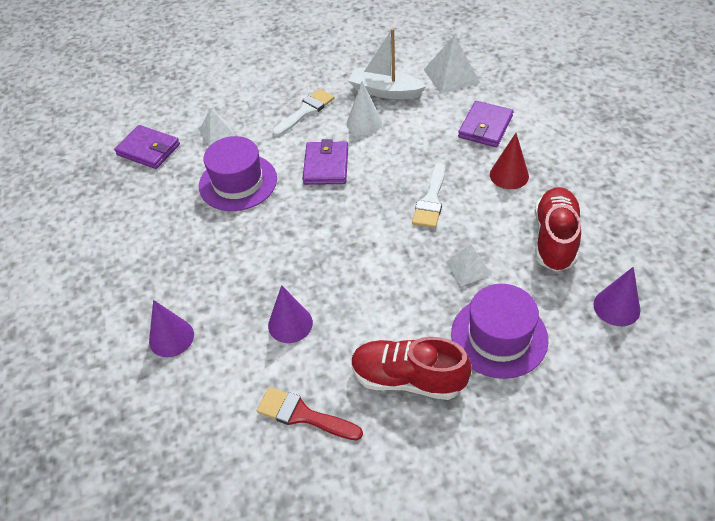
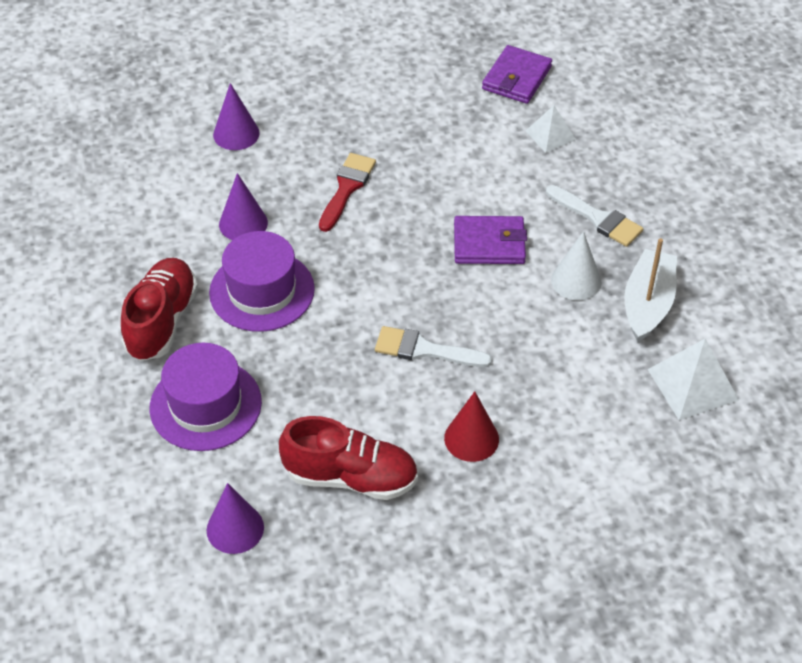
camera: 85 degrees right, 0 degrees up
purple hat [199,136,277,211] -> purple hat moved to [209,231,315,332]
red brush [257,387,363,440] -> red brush moved to [319,153,376,232]
white pyramid [446,245,491,286] -> none
purple wallet [458,101,513,147] -> none

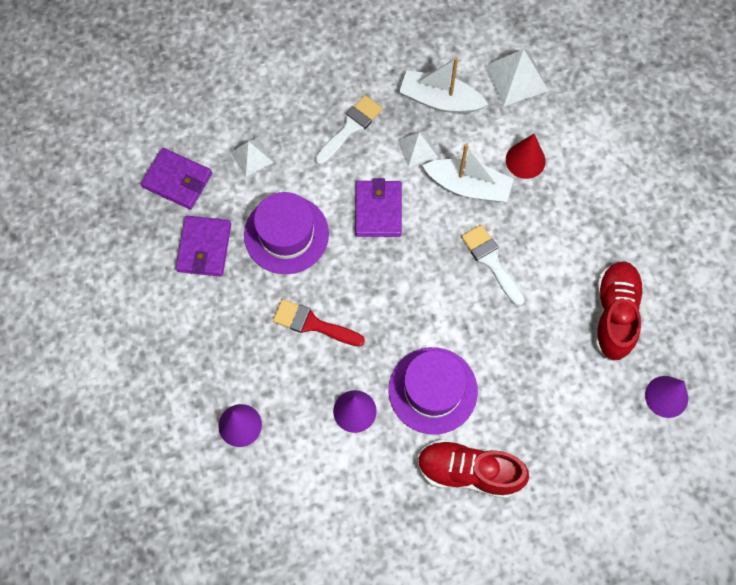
camera: 90 degrees left, 20 degrees up
purple hat [150,343,262,451] -> purple hat moved to [244,192,329,274]
white brush [375,326,492,367] -> white brush turned 135 degrees clockwise [461,224,525,306]
red cone [444,391,499,462] -> red cone moved to [506,134,546,179]
white cone [551,231,602,300] -> white pyramid [398,131,438,167]
none -> purple wallet [176,216,231,277]
none -> white boat [422,143,514,202]

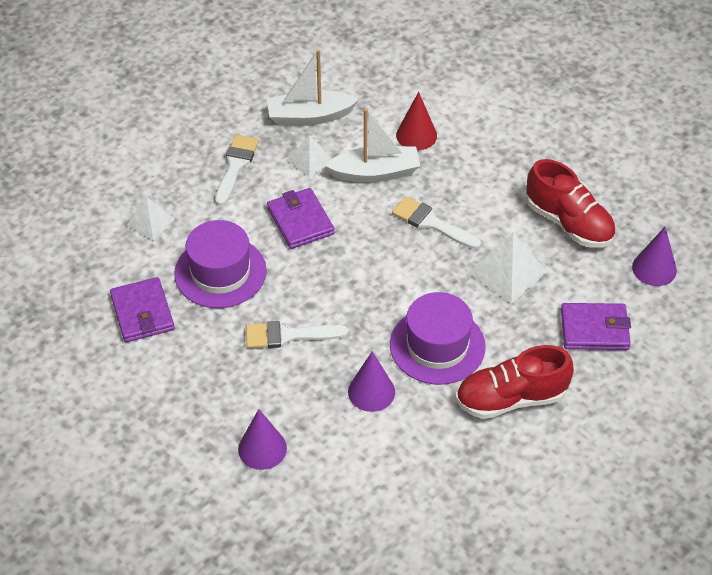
camera: 25 degrees left, 20 degrees down
purple wallet [141,148,212,210] -> purple wallet moved to [561,303,631,350]
red brush [273,299,365,347] -> white brush [246,321,348,348]
white pyramid [484,49,549,107] -> white pyramid moved to [469,232,547,304]
red shoe [595,261,644,360] -> red shoe turned 150 degrees clockwise [527,159,616,248]

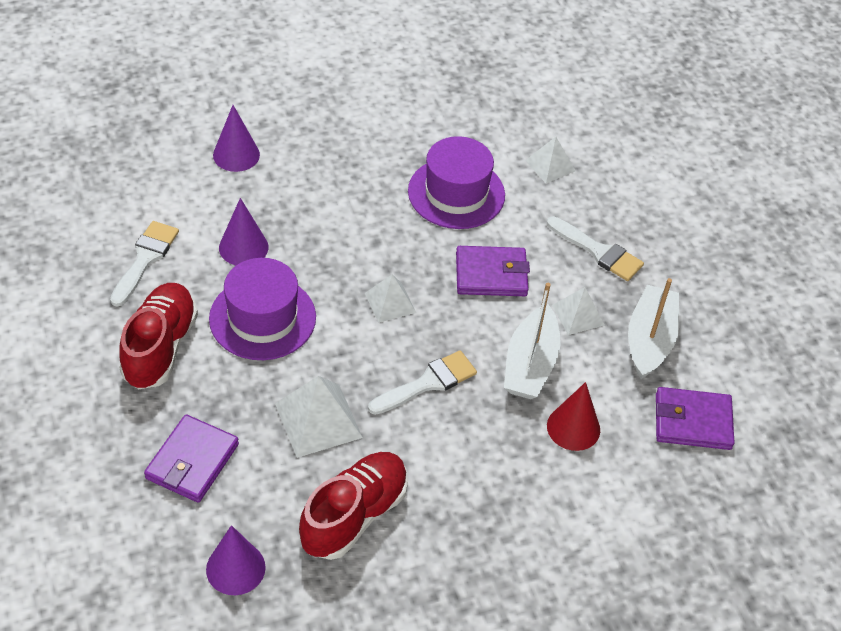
camera: 110 degrees right, 0 degrees up
purple wallet [110,277,175,342] -> purple wallet moved to [656,387,735,450]
white brush [246,321,348,348] -> white brush moved to [110,221,179,307]
red shoe [527,159,616,248] -> red shoe turned 150 degrees clockwise [299,452,408,560]
none -> white pyramid [365,274,416,323]

